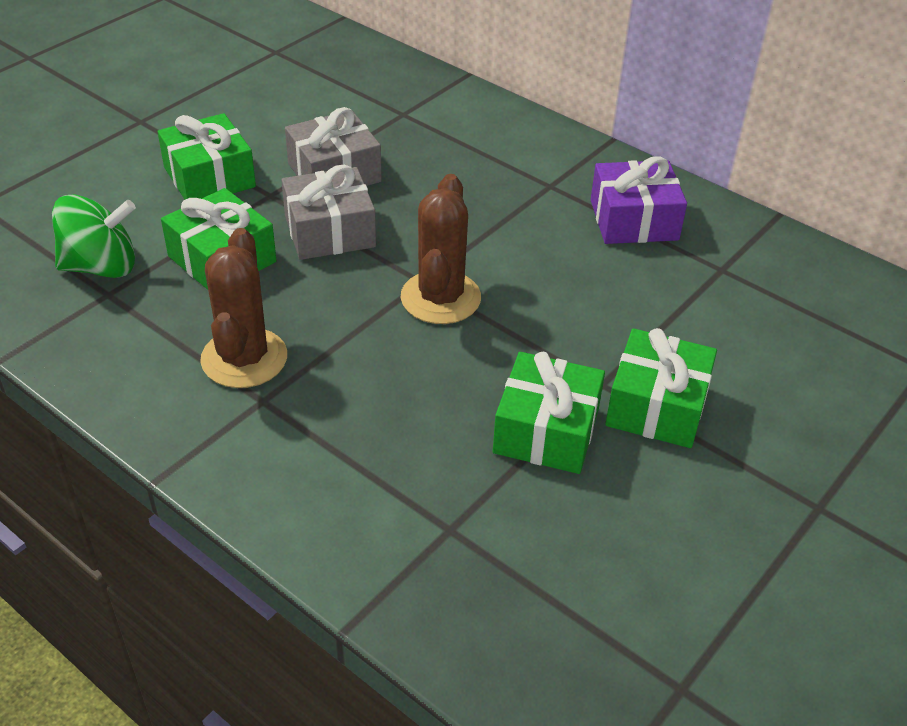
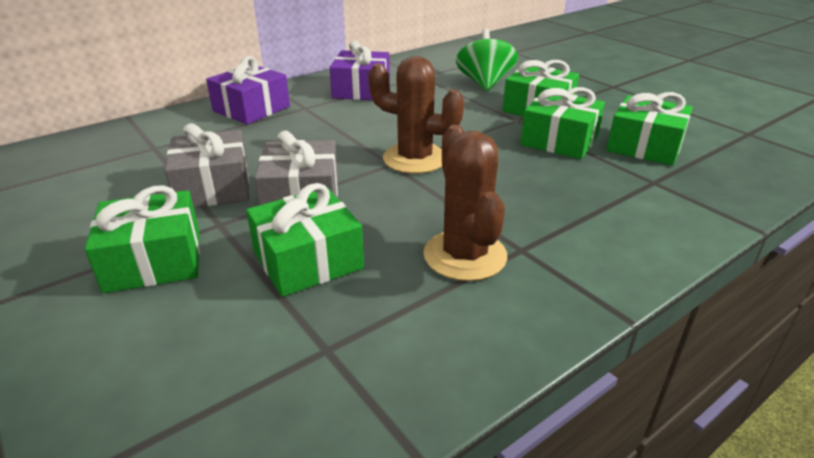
camera: 75 degrees left, 10 degrees down
green spinning top [52,195,136,278] -> green spinning top moved to [456,29,518,91]
brown cactus [200,228,287,388] -> brown cactus turned 60 degrees clockwise [423,125,507,281]
none -> purple gift [206,56,290,124]
none -> green gift [606,92,693,166]

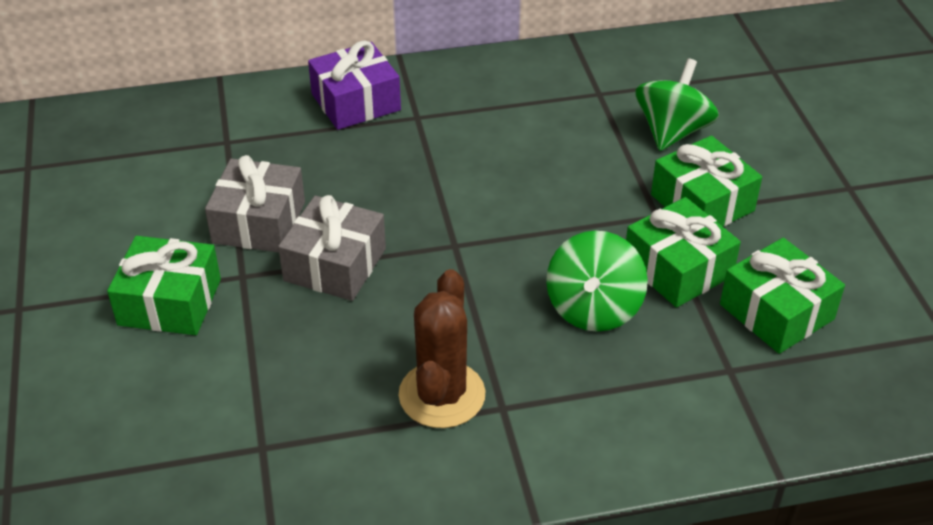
camera: 25 degrees right, 10 degrees up
green gift [246,183,364,297] -> none
purple gift [329,41,390,100] -> none
brown cactus [368,56,464,174] -> none
none -> green spinning top [546,231,648,332]

